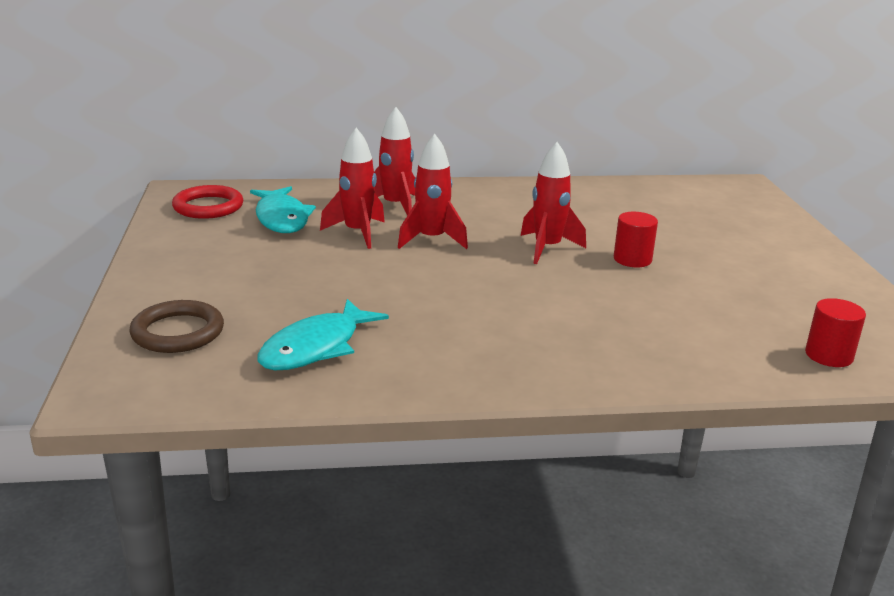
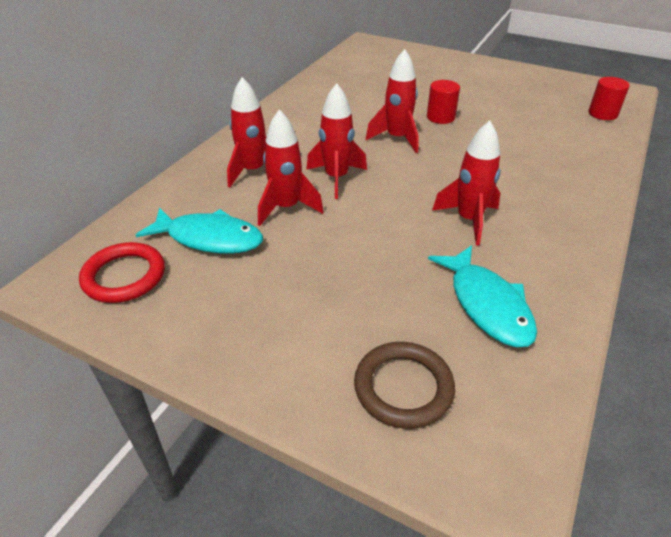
camera: 55 degrees left, 15 degrees up
none -> red rocket [432,121,501,245]

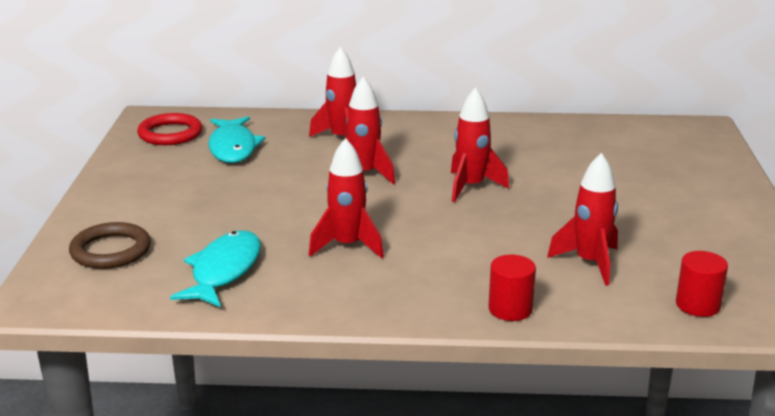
camera: 65 degrees right, 15 degrees down
red rocket [258,109,324,226] -> red rocket moved to [547,153,618,286]
red cylinder [427,80,460,124] -> red cylinder moved to [488,255,536,321]
turquoise fish [428,245,537,347] -> turquoise fish turned 150 degrees clockwise [170,231,261,307]

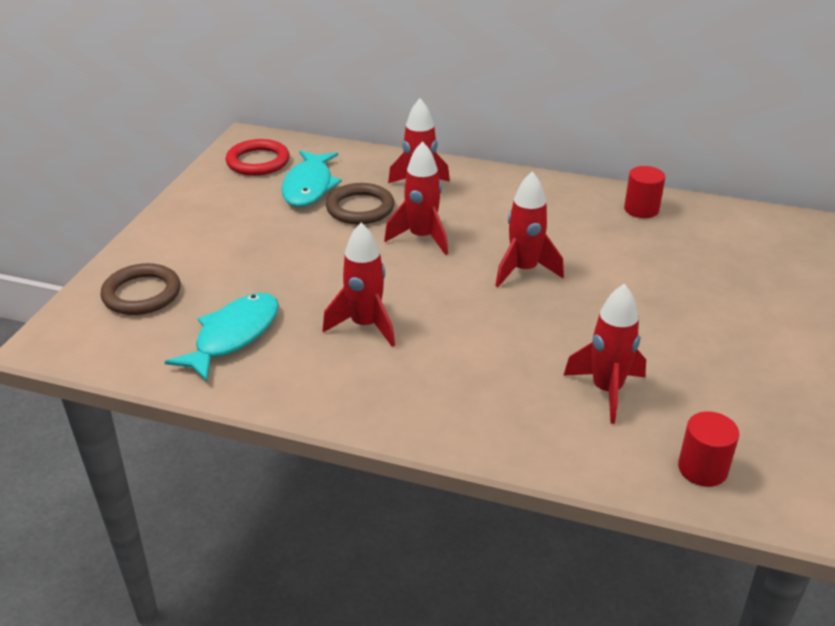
camera: 15 degrees right, 10 degrees up
red cylinder [488,255,536,321] -> red cylinder moved to [624,166,665,218]
none -> brown ring [326,183,395,224]

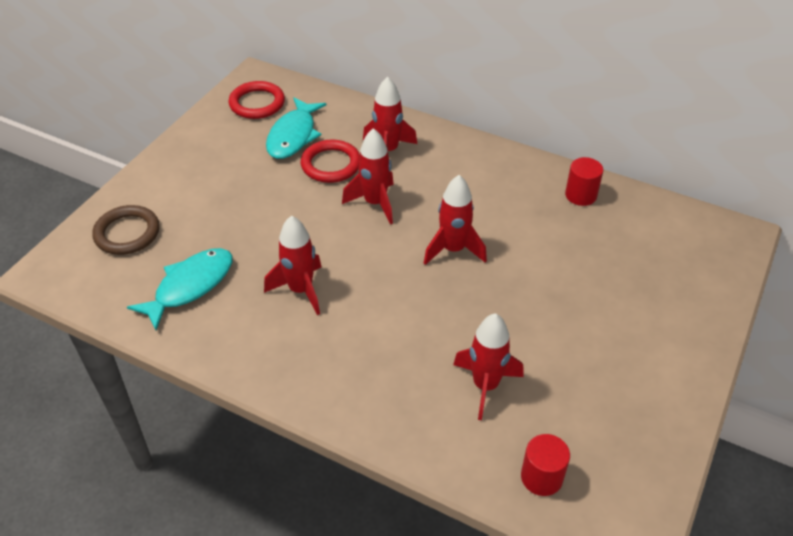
camera: 10 degrees right, 10 degrees up
brown ring [326,183,395,224] -> red ring [301,140,360,183]

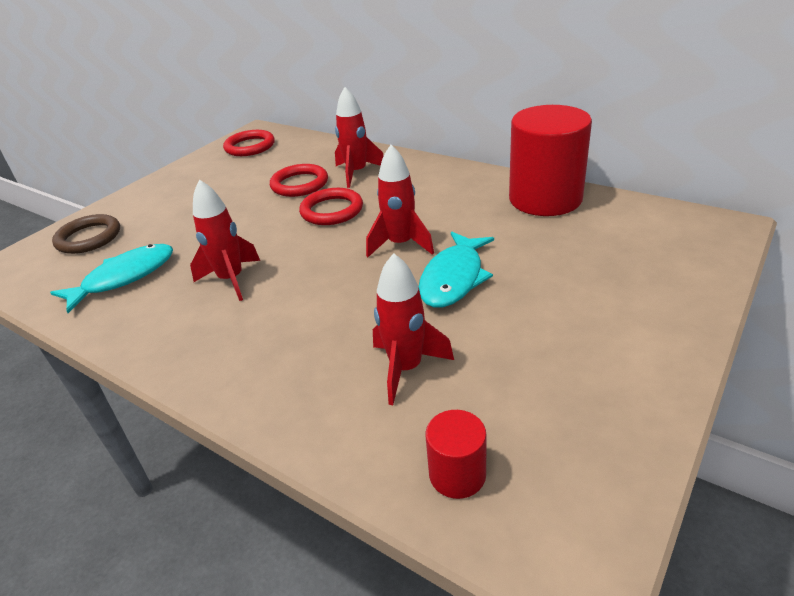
camera: 10 degrees right, 10 degrees down
turquoise fish [266,97,326,159] -> turquoise fish moved to [419,232,494,308]
red rocket [342,128,394,224] -> red ring [299,188,363,225]
red cylinder [565,157,603,206] -> red cylinder [509,105,592,216], size x2.15

